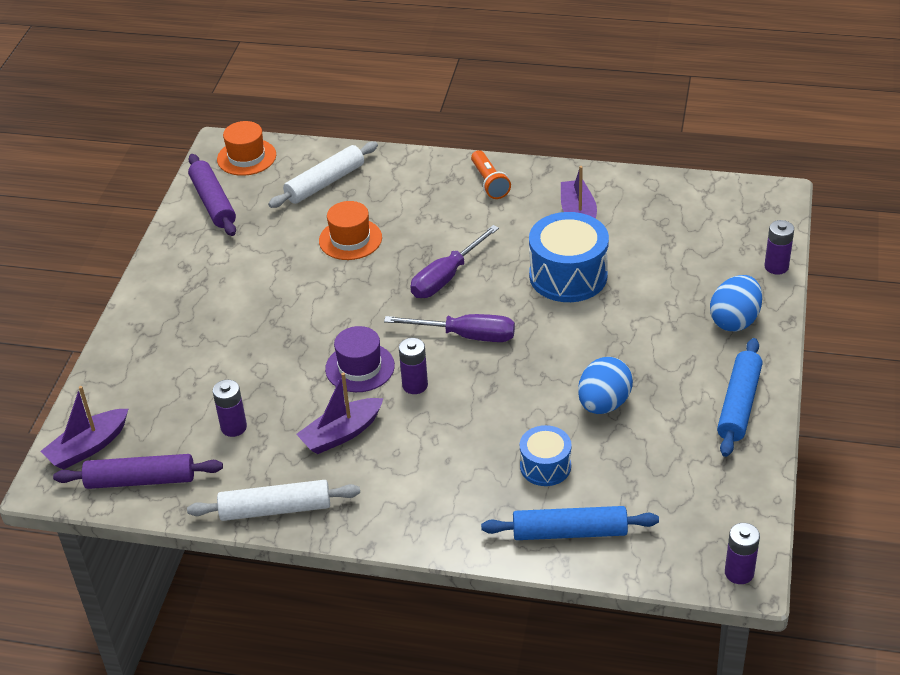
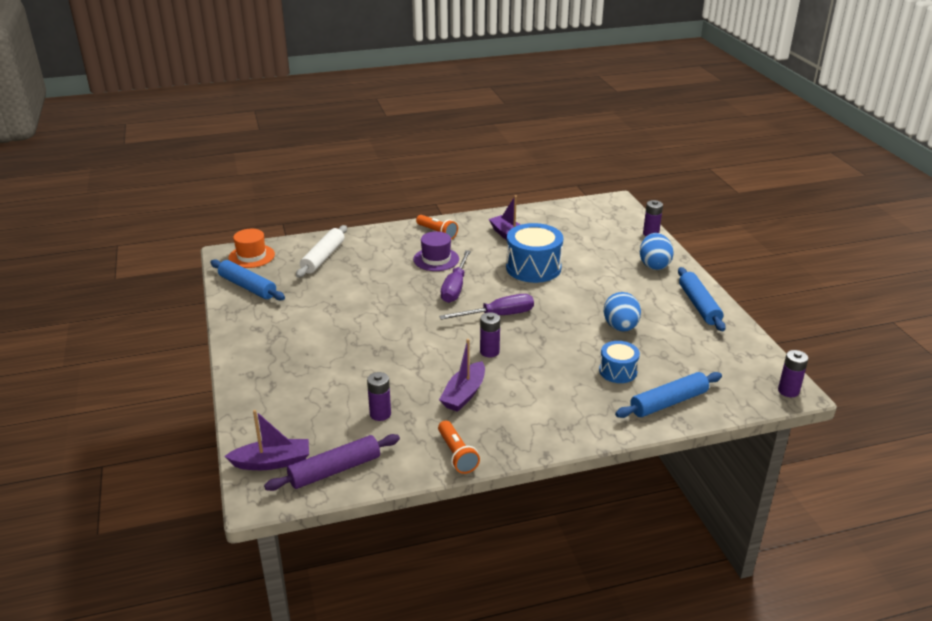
camera: 30 degrees left, 10 degrees down
purple boat [40,386,128,470] -> purple boat turned 120 degrees counterclockwise [224,410,309,470]
white rolling pin [187,480,360,521] -> orange flashlight [438,421,480,474]
purple rolling pin [188,154,236,236] -> blue rolling pin [211,259,285,301]
orange hat [319,201,382,260] -> none
purple hat [325,326,395,392] -> purple hat moved to [413,231,459,271]

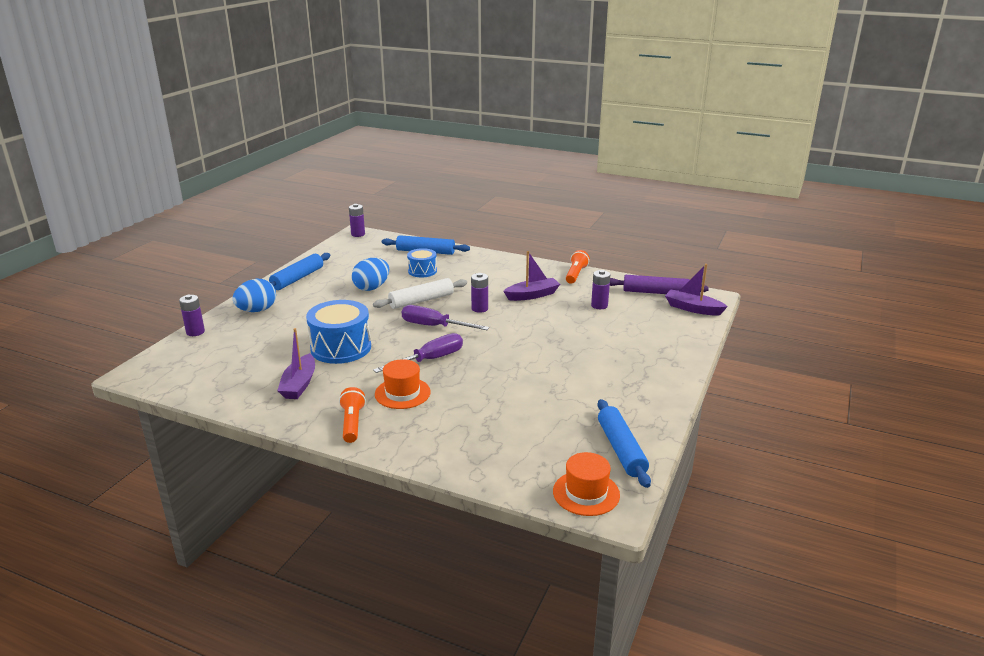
camera: 140 degrees left, 5 degrees down
white rolling pin [296,225,347,278] -> white rolling pin moved to [373,278,467,309]
purple hat [413,231,459,271] -> orange hat [375,359,431,409]

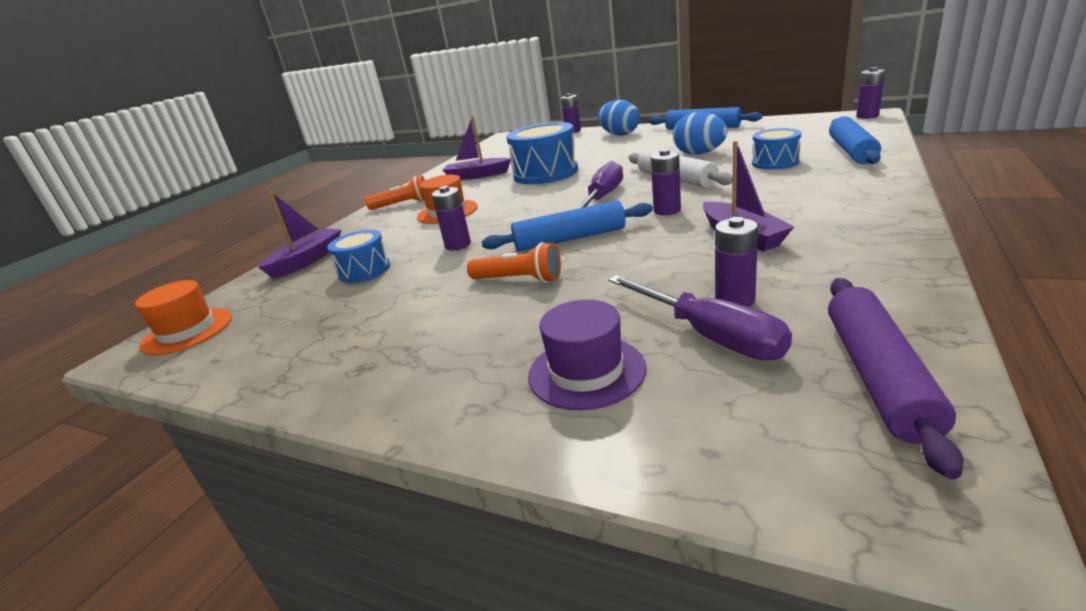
camera: 95 degrees right, 0 degrees up
purple screwdriver [373,333,463,373] -> purple screwdriver moved to [608,275,792,360]
orange flashlight [566,250,590,284] -> orange flashlight moved to [467,242,561,283]
blue rolling pin [597,399,651,488] -> blue rolling pin moved to [482,200,653,251]
purple boat [665,264,728,316] -> purple boat moved to [258,191,341,279]
none -> blue drum [327,230,390,283]
none -> purple battery [432,186,471,250]
none -> purple hat [528,300,647,410]

